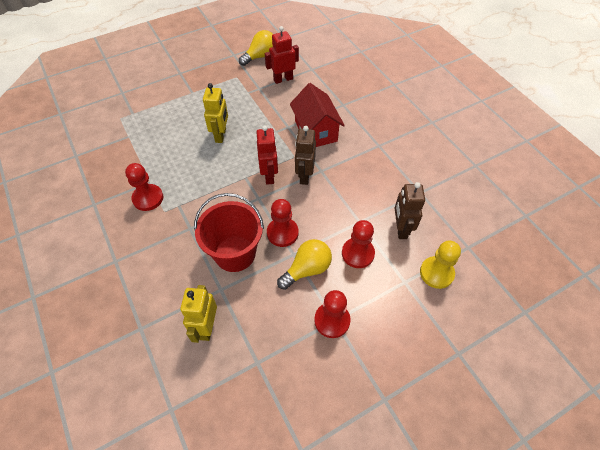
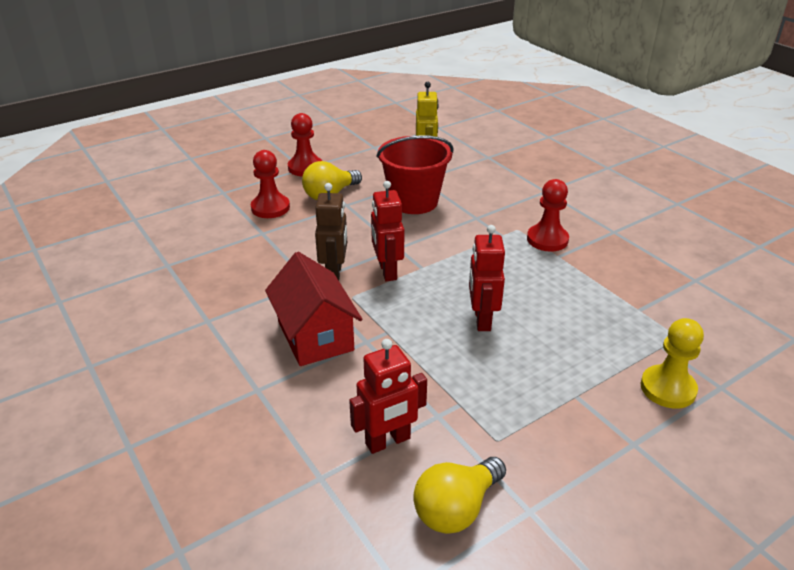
camera: 175 degrees right, 20 degrees down
yellow robot [203,83,228,143] -> red robot [469,225,505,331]
red pawn [267,199,299,247] -> none
brown robot [395,182,425,239] -> none
yellow pawn [420,240,461,289] -> yellow pawn moved to [641,318,704,409]

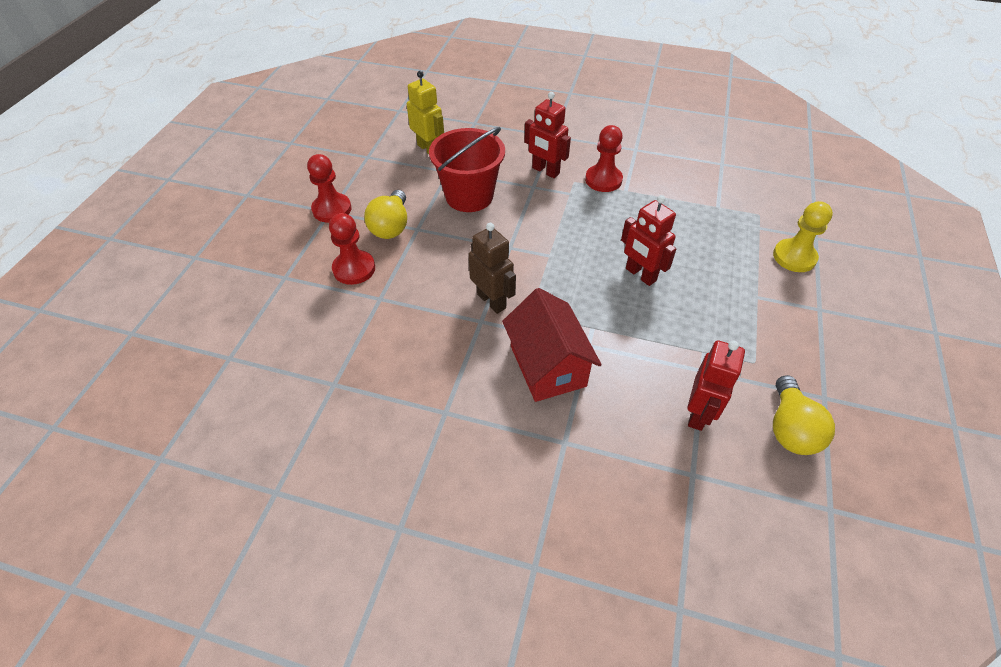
camera: 40 degrees left, 15 degrees up
red house [265,252,362,366] -> red house turned 45 degrees clockwise [502,288,602,402]
red robot [371,181,404,281] -> red robot moved to [524,92,571,178]

